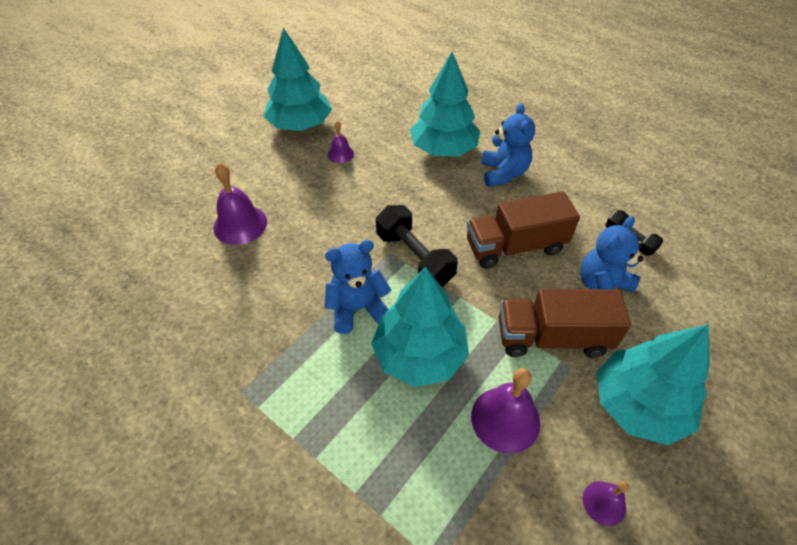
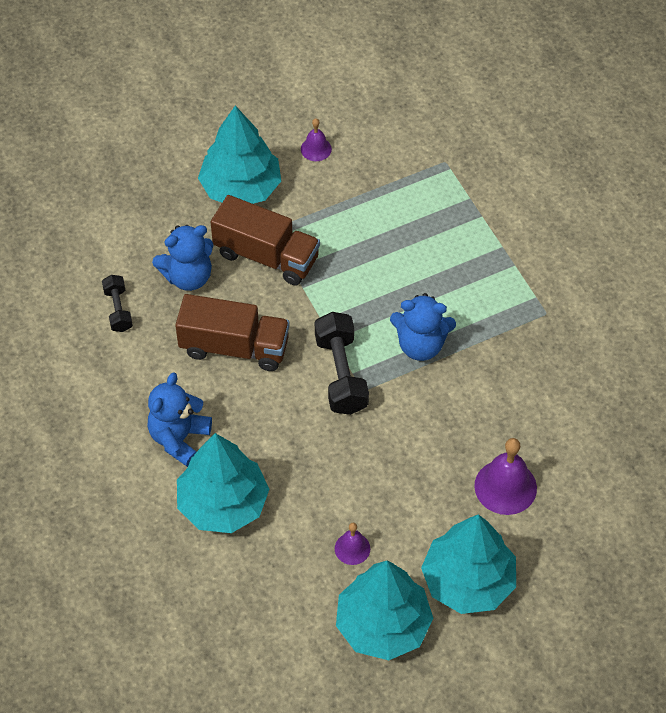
camera: 155 degrees left, 5 degrees up
turquoise tree [371,267,469,387] -> turquoise tree moved to [421,514,516,614]
purple bell [471,368,540,454] -> none

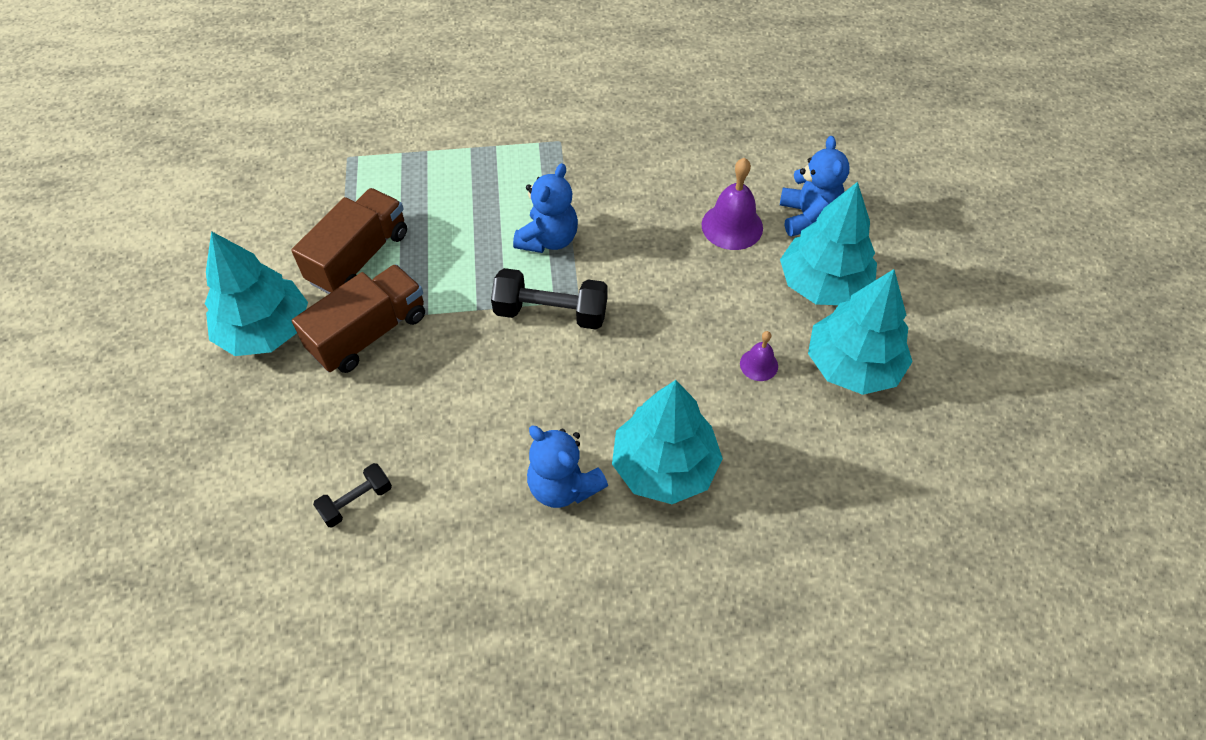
camera: 70 degrees left, 0 degrees up
black dumbbell [102,275,133,332] -> black dumbbell turned 45 degrees counterclockwise [313,463,392,527]
blue teddy bear [152,225,213,291] -> blue teddy bear moved to [780,136,850,237]
brown truck [175,294,290,371] -> brown truck moved to [291,188,407,294]
purple bell [301,118,332,161] -> none

